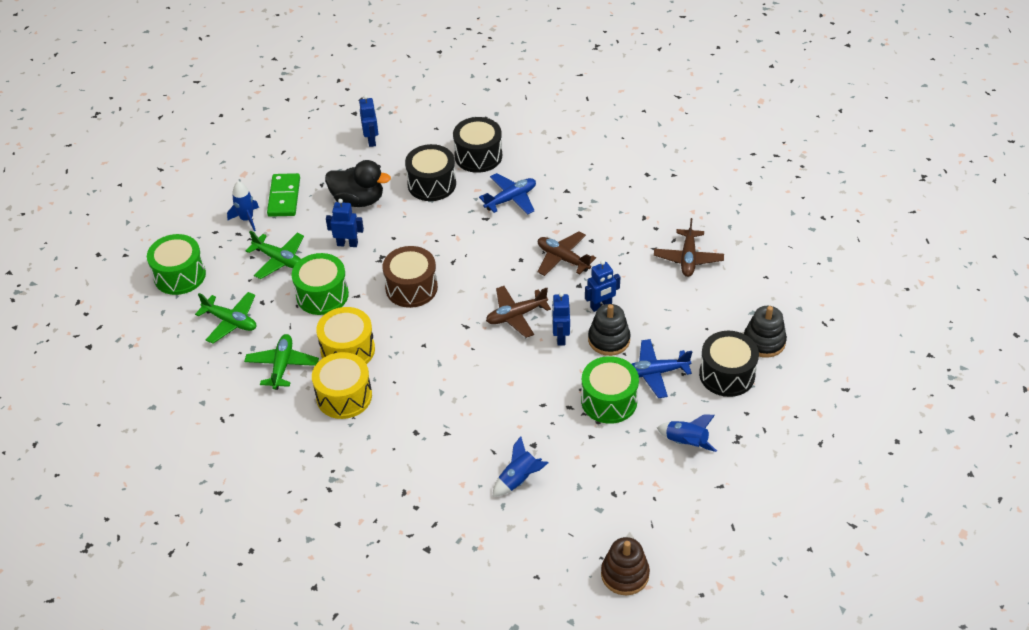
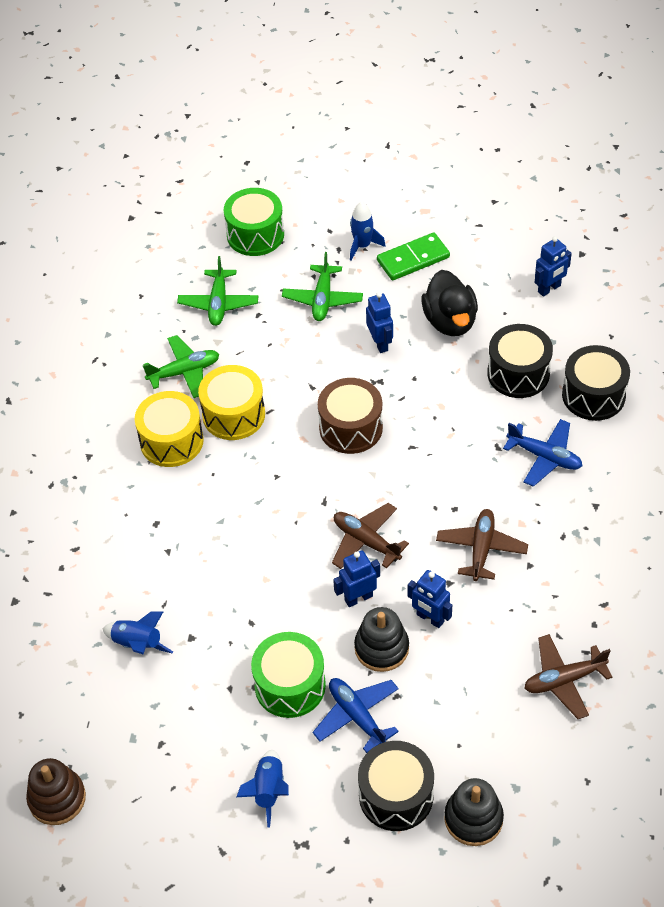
camera: 65 degrees right, 5 degrees up
green drum [292,253,349,315] -> none

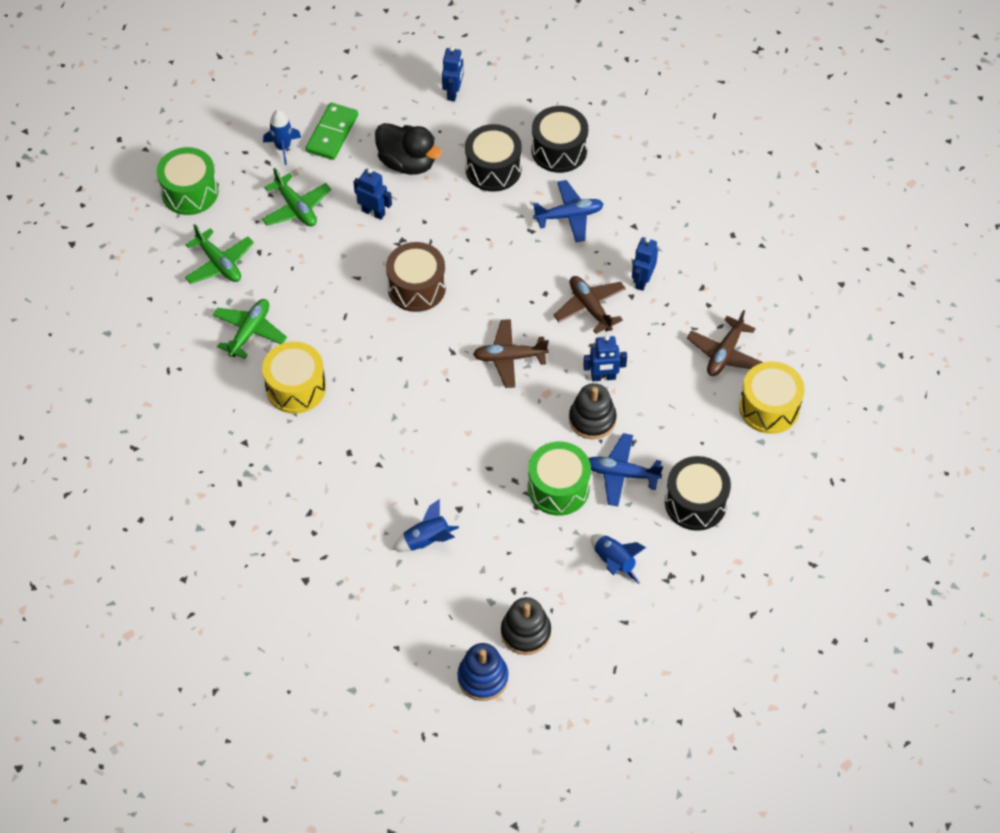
camera: 45 degrees left, 5 degrees up
brown stacking toy [26,758,86,825] -> blue stacking toy [457,643,508,701]
yellow drum [198,365,265,440] -> yellow drum moved to [739,361,805,434]
blue robot [333,550,380,607] -> blue robot moved to [632,237,658,291]
black stacking toy [444,778,504,846] -> black stacking toy moved to [501,597,551,655]

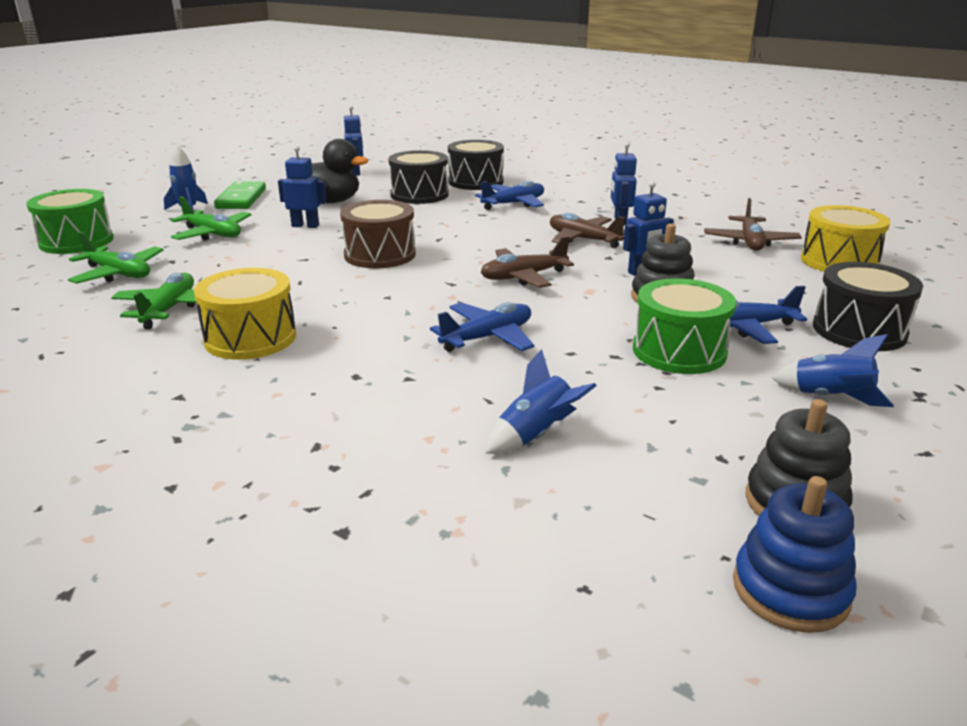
camera: 20 degrees left, 30 degrees down
none -> blue plane [430,302,534,352]

